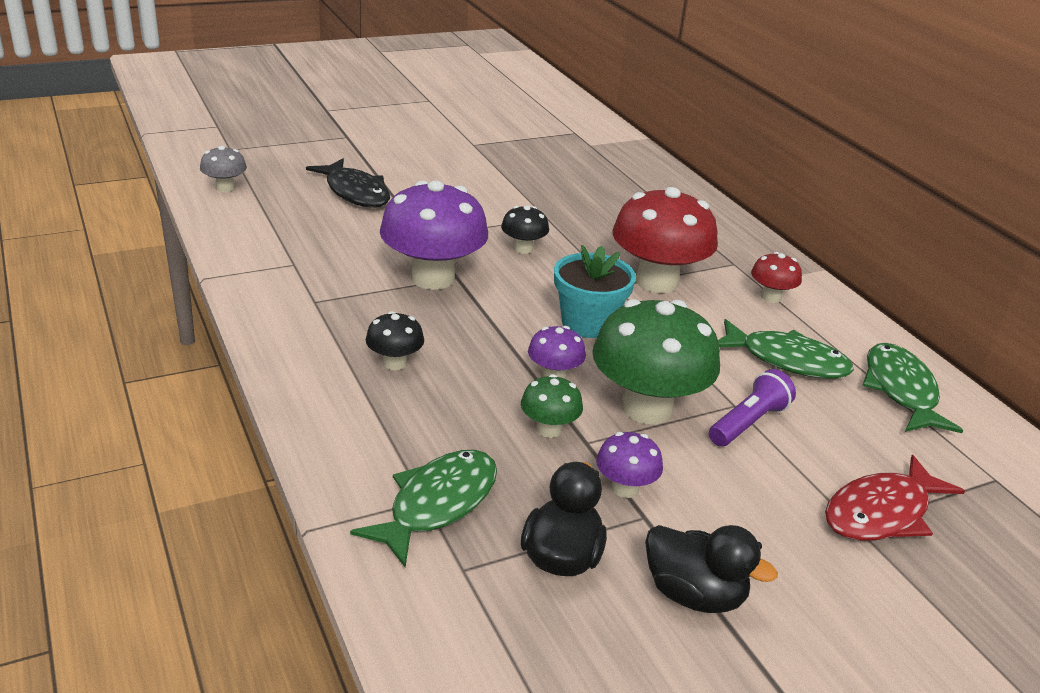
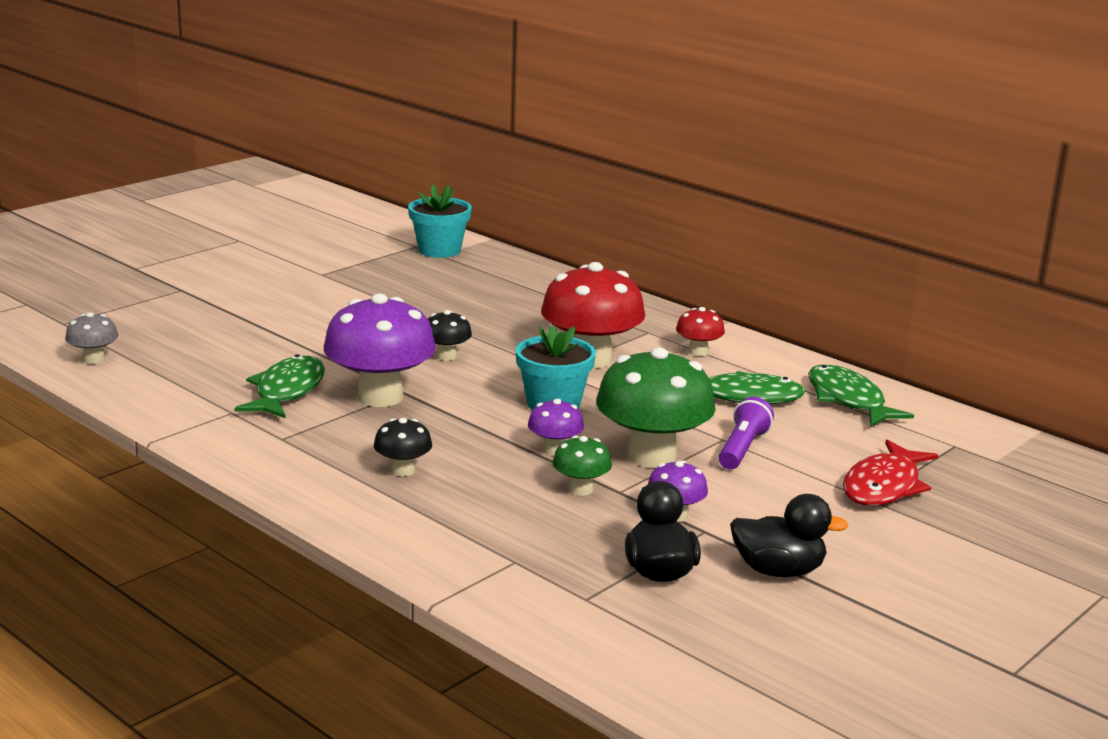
camera: 20 degrees left, 10 degrees down
black fish [306,158,390,207] -> none
green fish [350,450,497,567] -> green fish moved to [234,354,325,418]
none -> turquoise flower pot [408,184,472,258]

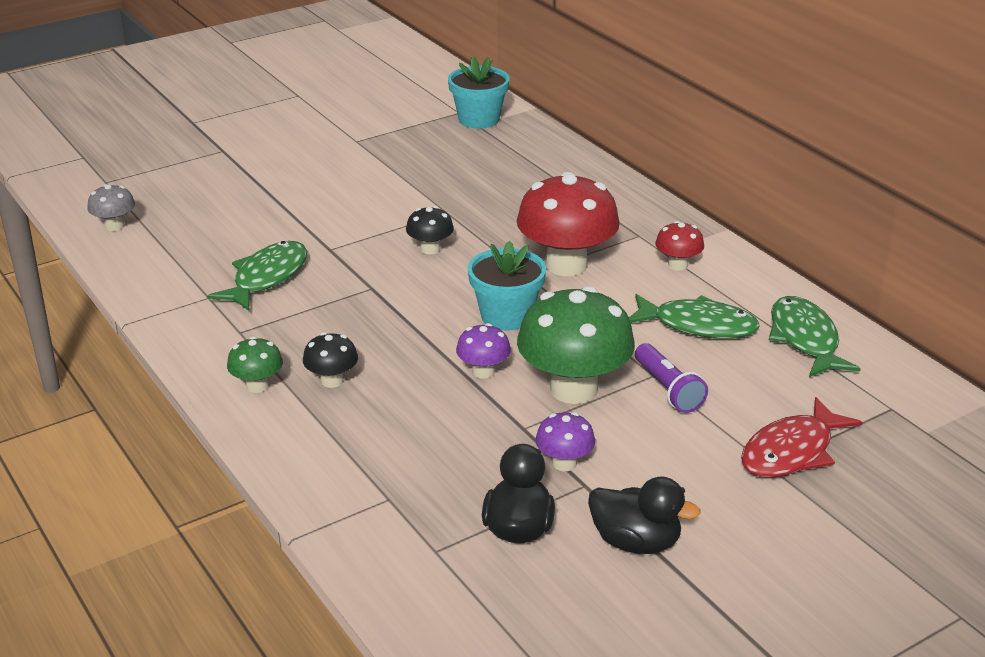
camera: 15 degrees right, 10 degrees up
purple mushroom [324,293,436,407] -> none
green mushroom [553,436,612,495] -> green mushroom moved to [227,337,283,393]
purple flashlight [719,397,774,469] -> purple flashlight turned 120 degrees clockwise [635,343,708,413]

